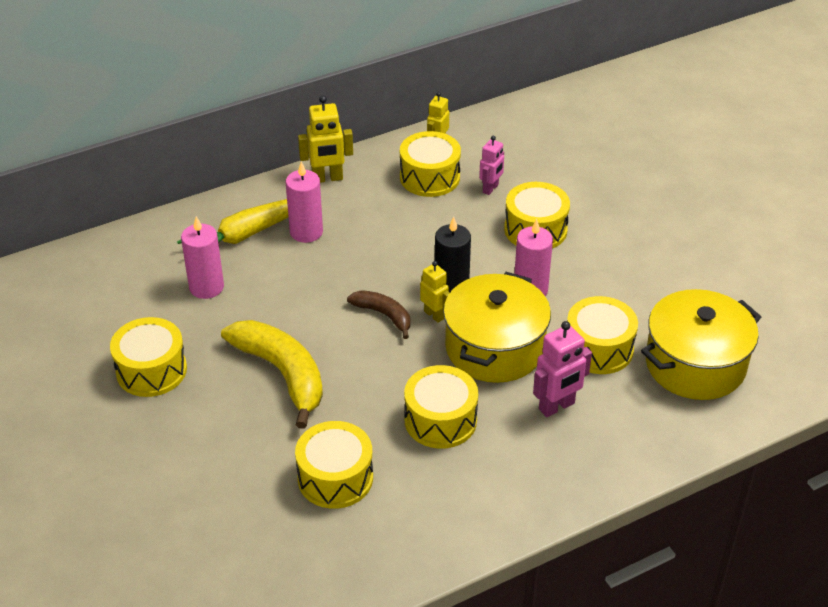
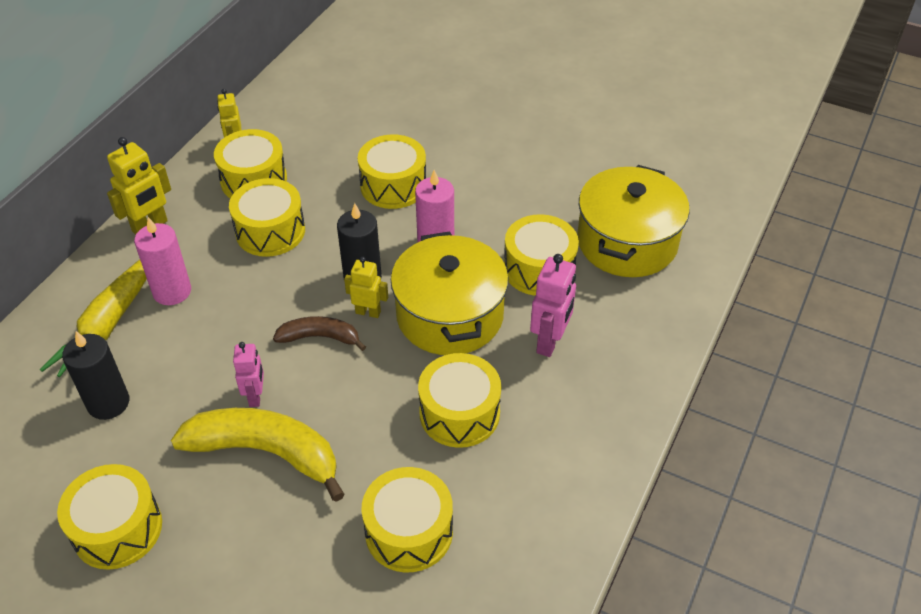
camera: 35 degrees left, 5 degrees up
pink candle [181,216,224,299] -> black candle [62,331,129,420]
pink robot [479,136,504,195] -> pink robot moved to [233,342,264,407]
none -> yellow drum [229,178,305,257]

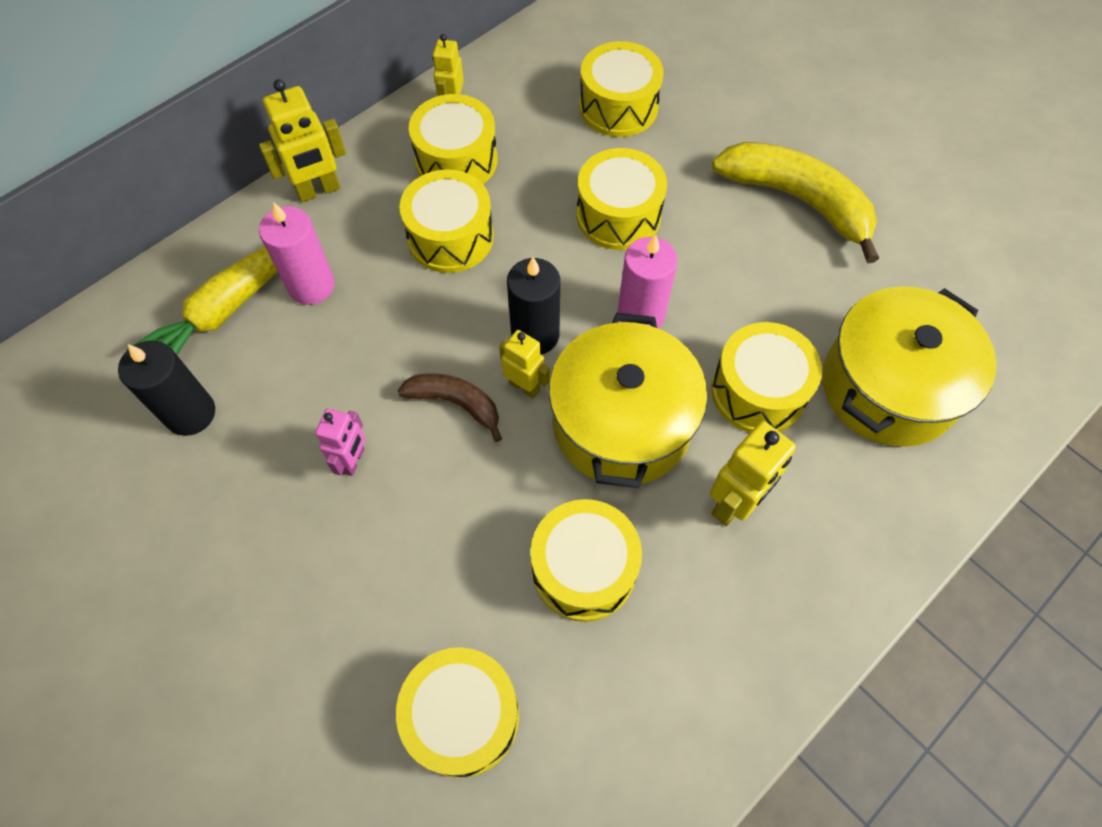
camera: 20 degrees right, 15 degrees up
yellow drum [57,464,162,570] -> yellow drum moved to [579,41,663,137]
yellow banana [171,408,345,502] -> yellow banana moved to [712,142,879,264]
pink robot [530,254,576,357] -> yellow robot [709,421,796,526]

